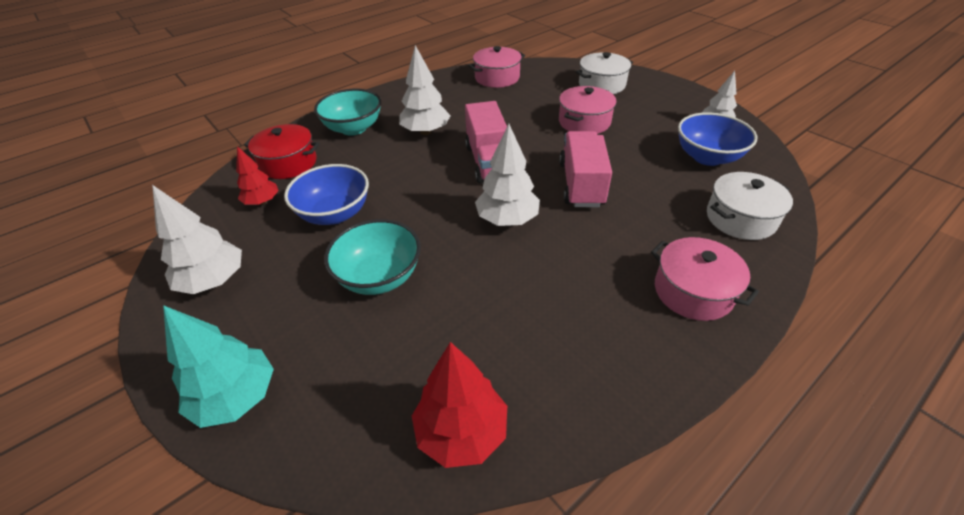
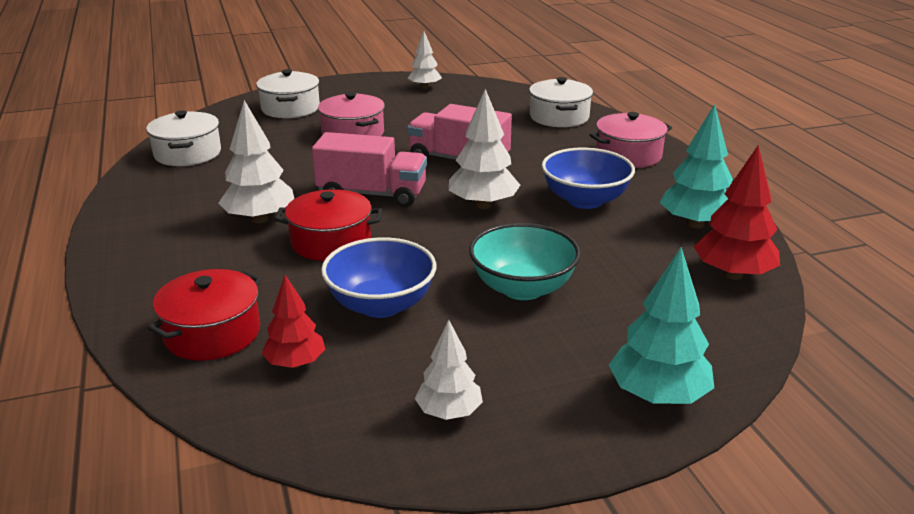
camera: 70 degrees left, 15 degrees down
white tree [152,185,242,294] -> white tree [415,320,483,420], size x0.64
turquoise bowl [314,89,381,136] -> none
pink pot [469,46,525,88] -> white pot [146,110,221,166]
blue bowl [678,112,757,166] -> blue bowl moved to [542,148,635,209]
none -> red pot [275,189,382,261]
none -> turquoise tree [660,104,733,228]

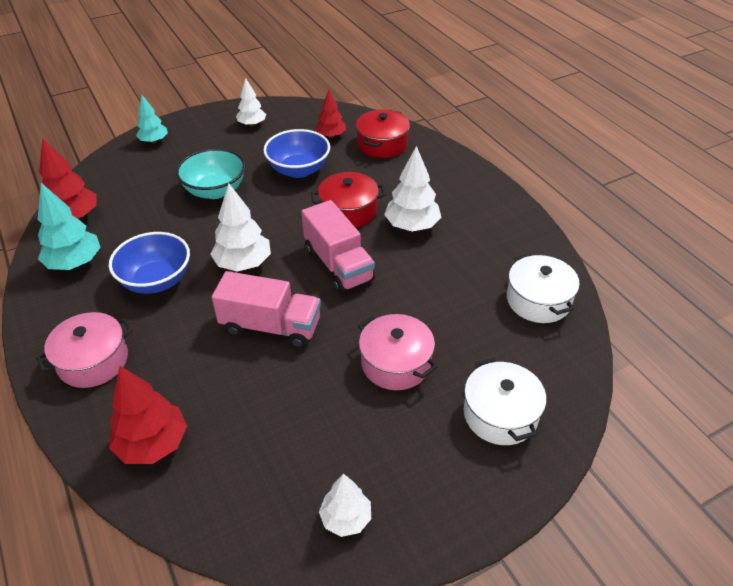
camera: 170 degrees right, 15 degrees up
pink truck [312,132,427,207] -> pink truck turned 120 degrees counterclockwise [301,200,375,293]
white pot [529,77,593,127] -> red tree [109,366,187,464]
turquoise tree [609,247,714,404] -> turquoise tree [136,95,168,143], size x0.64

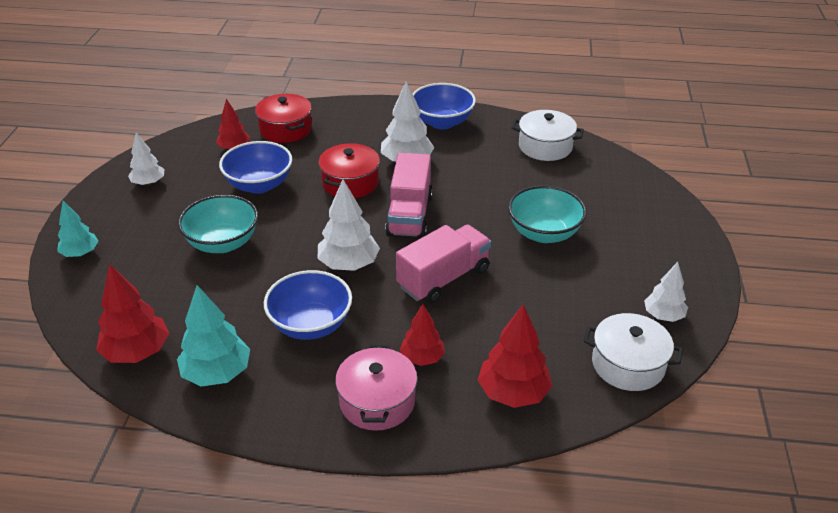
camera: 55 degrees left, 5 degrees down
pink truck [301,200,375,293] -> pink truck turned 90 degrees clockwise [385,153,433,238]
pink pot [358,314,437,390] -> turquoise bowl [508,186,587,243]
white pot [463,358,546,445] -> white pot moved to [584,313,683,391]
none -> red tree [400,304,445,366]
none -> blue bowl [413,83,476,129]

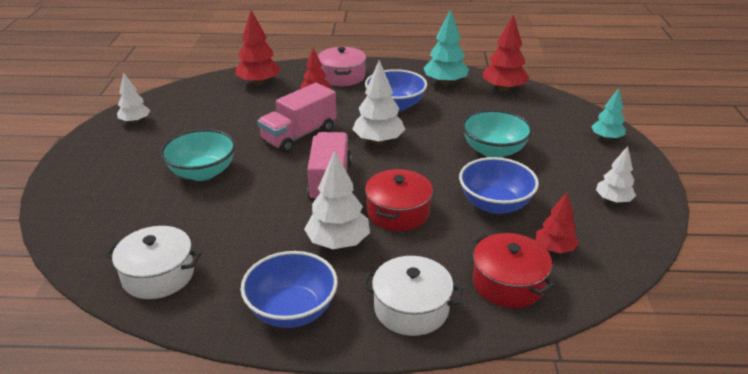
camera: 175 degrees right, 5 degrees down
white pot [584,313,683,391] -> white pot moved to [362,256,463,336]

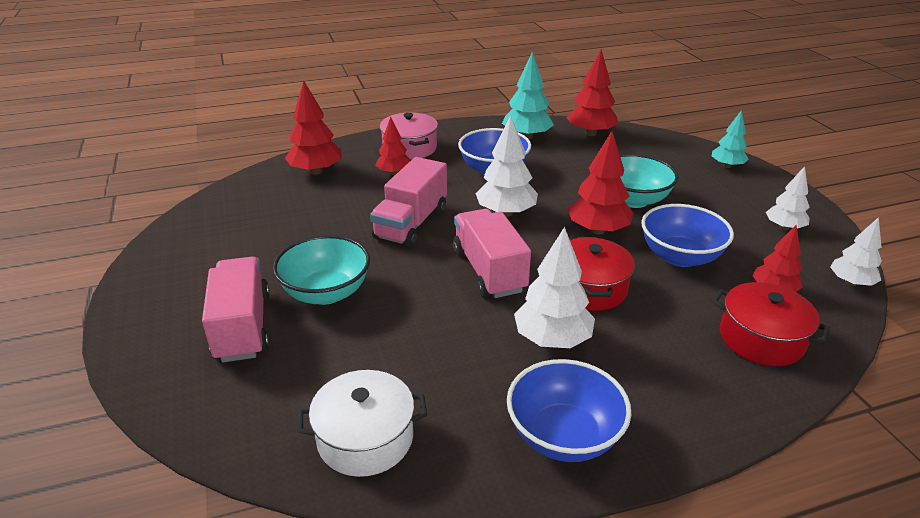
camera: 20 degrees left, 0 degrees up
white tree [117,73,150,124] -> white tree moved to [830,217,882,286]
white pot [362,256,463,336] -> none
none -> pink truck [202,257,270,362]
none -> red tree [568,131,633,234]

